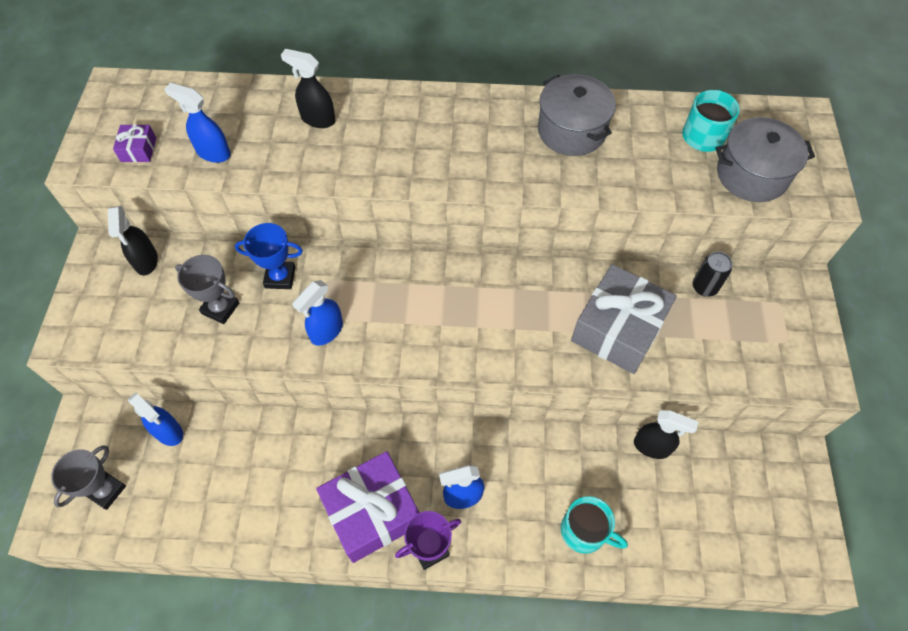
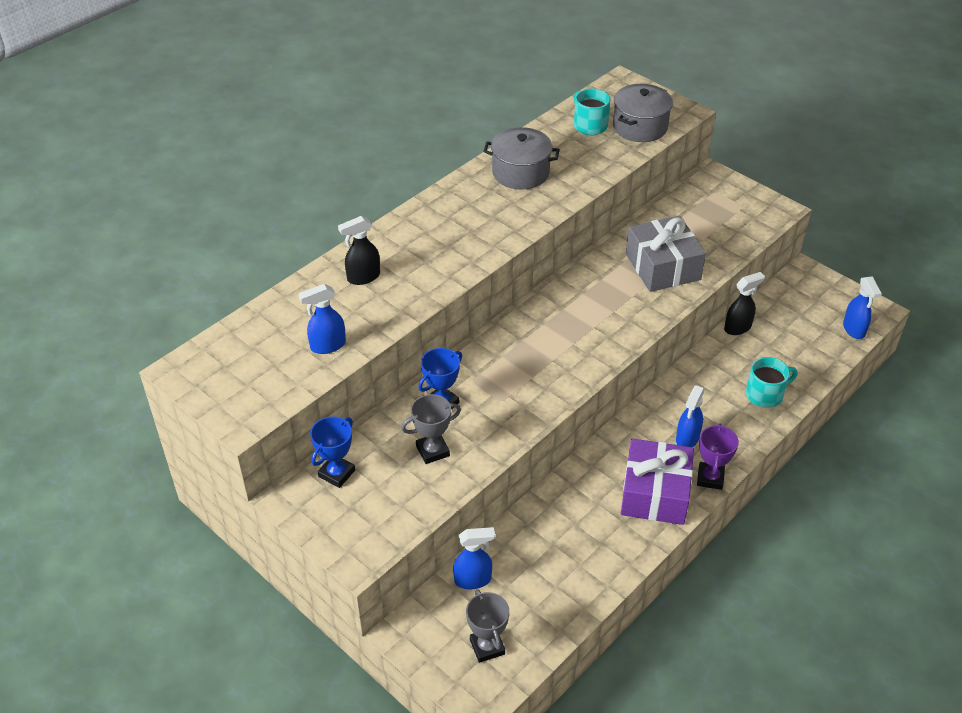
camera: 50 degrees left, 15 degrees down
black spray bottle [108,206,158,275] -> blue trophy [310,417,355,488]
purple gift [113,124,156,162] -> none
blue spray bottle [292,280,343,346] -> blue spray bottle moved to [843,276,882,339]
black can [693,252,732,297] -> none

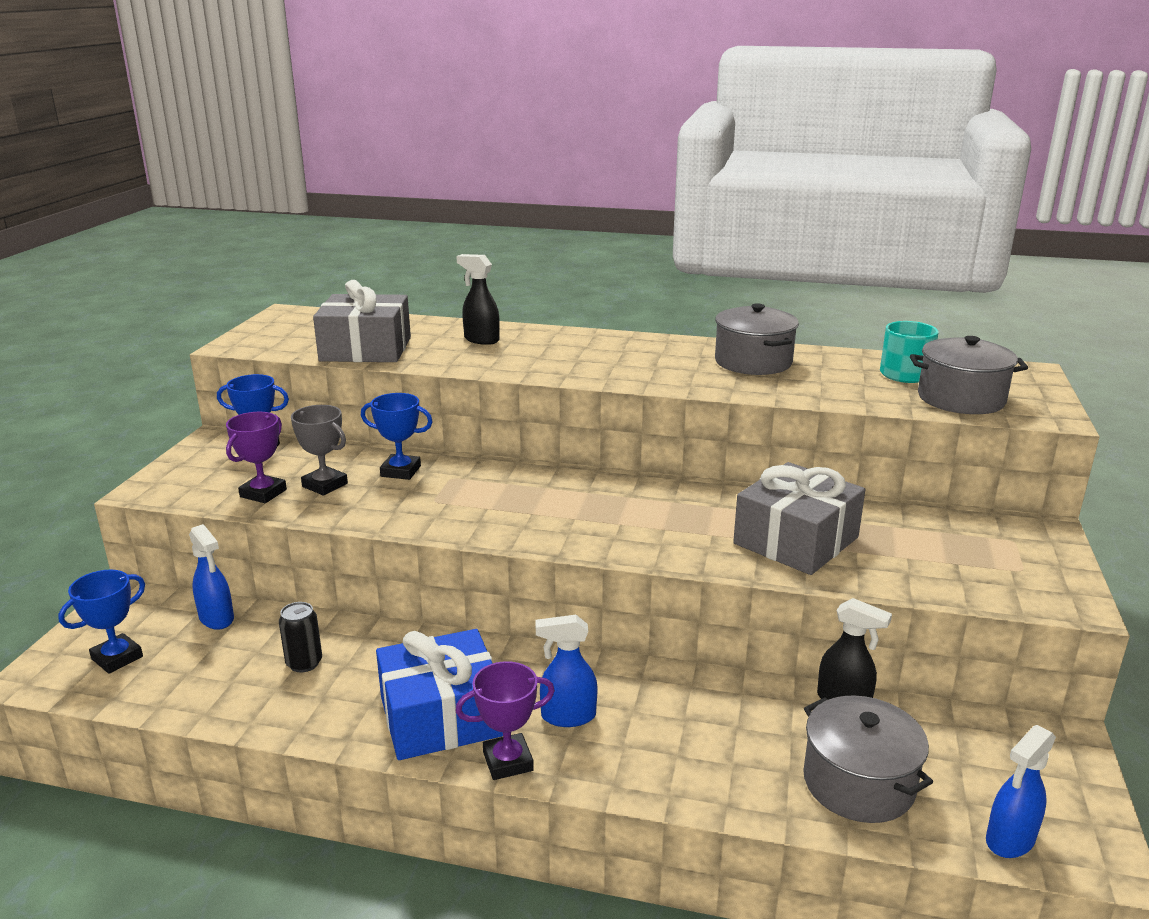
camera: 60 degrees right, 20 degrees down
blue spray bottle [299,284,346,354] -> grey gift [313,280,411,362]
grey trophy [466,589,509,663] -> blue trophy [58,570,145,674]
purple gift [621,438,694,525] -> blue gift [376,629,503,760]
turquoise mug [746,357,797,408] -> none
none -> purple trophy [226,412,287,503]
none -> black can [279,602,322,673]
none -> grey pot [803,695,933,823]

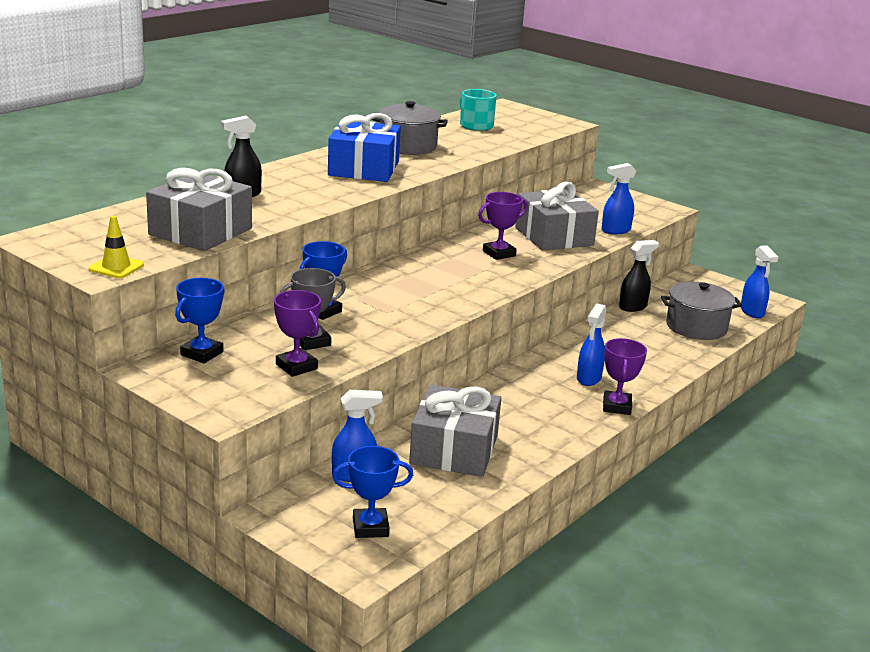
camera: 65 degrees left, 0 degrees up
blue trophy [58,570,145,674] -> blue trophy turned 75 degrees counterclockwise [332,446,413,538]
black can [279,602,322,673] -> grey gift [409,385,501,477]
blue gift [376,629,503,760] -> blue gift moved to [328,113,401,182]
grey pot [910,336,1028,414] -> none
none -> yellow traffic cone [89,216,144,278]
none -> purple trophy [478,192,528,260]
none -> blue spray bottle [602,163,636,234]

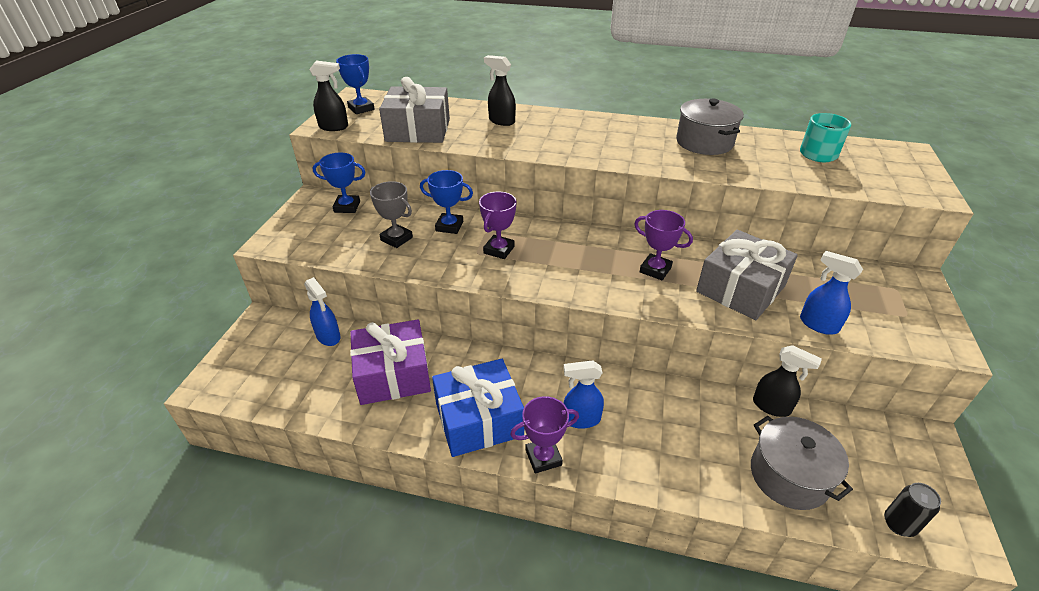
camera: 65 degrees right, 15 degrees up
yellow traffic cone [89,216,144,278] -> black spray bottle [309,61,348,131]
purple trophy [274,290,321,377] -> purple trophy moved to [479,192,517,259]
blue gift [328,113,401,182] -> blue gift moved to [432,359,524,457]
blue trophy [332,446,413,538] -> blue trophy moved to [336,54,375,114]
grey gift [409,385,501,477] -> purple gift [350,320,431,405]
blue spray bottle [741,245,778,318] -> black can [884,483,941,537]

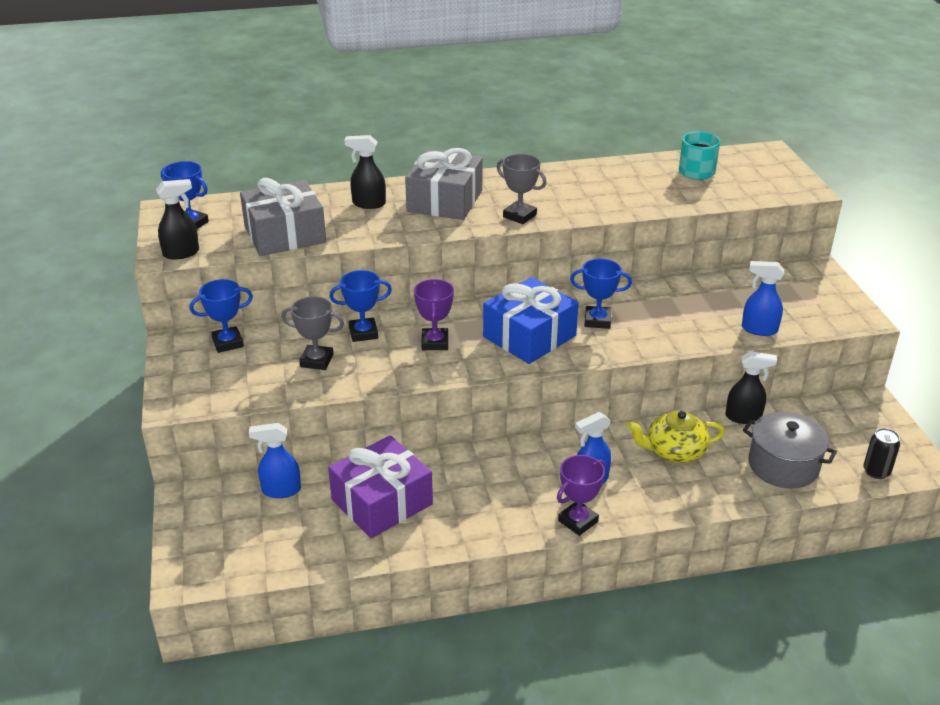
camera: 25 degrees left, 5 degrees down
blue spray bottle [304,277,341,346] -> blue spray bottle turned 150 degrees clockwise [249,423,301,498]
blue gift [432,359,524,457] -> blue gift moved to [483,277,579,364]
purple trophy [634,210,693,280] -> blue trophy [570,259,632,329]
grey pot [676,99,744,155] -> none
grey gift [696,230,798,320] -> grey gift moved to [405,148,483,220]
none -> grey trophy [497,154,546,224]
none -> yellow teapot [627,411,725,463]

